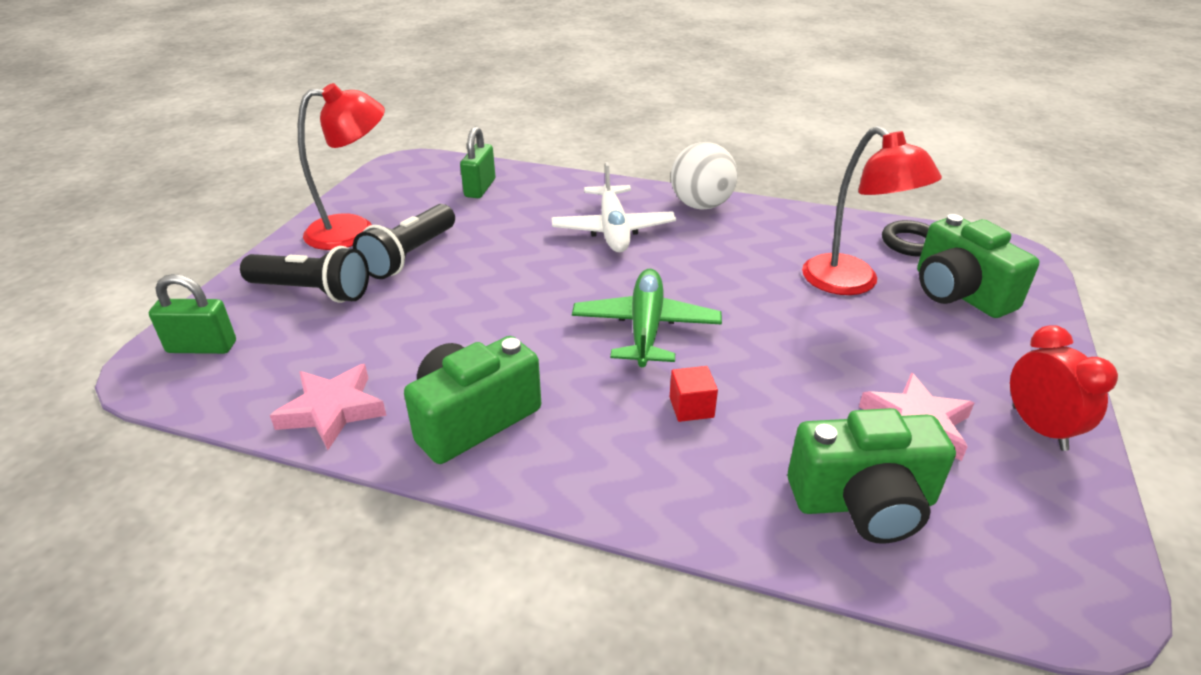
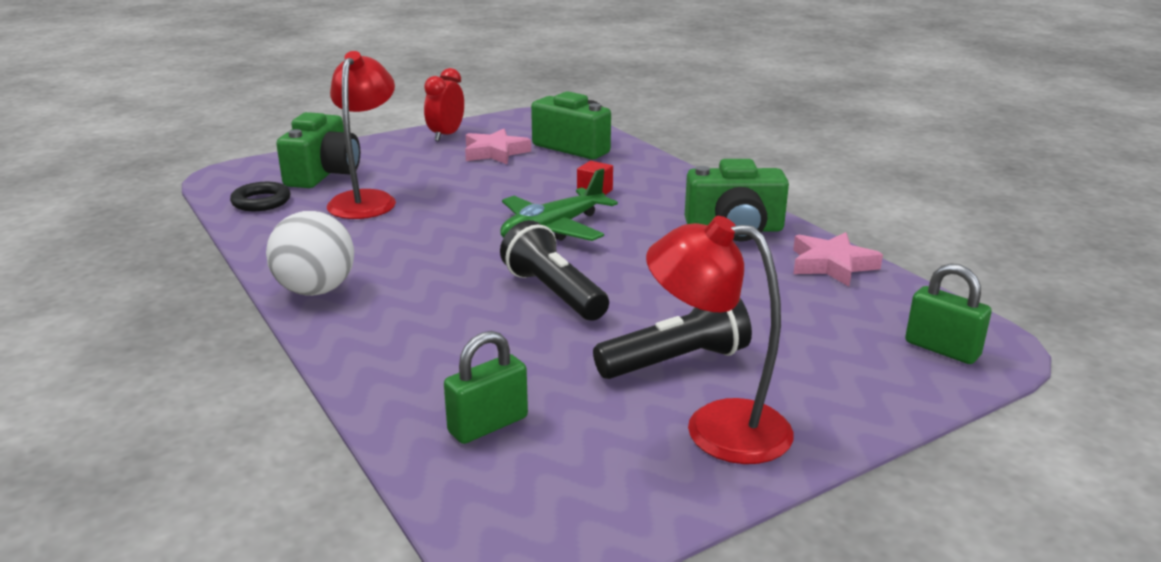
camera: 140 degrees left, 10 degrees down
black flashlight [240,246,369,303] -> black flashlight moved to [500,220,609,320]
white plane [551,162,676,252] -> none

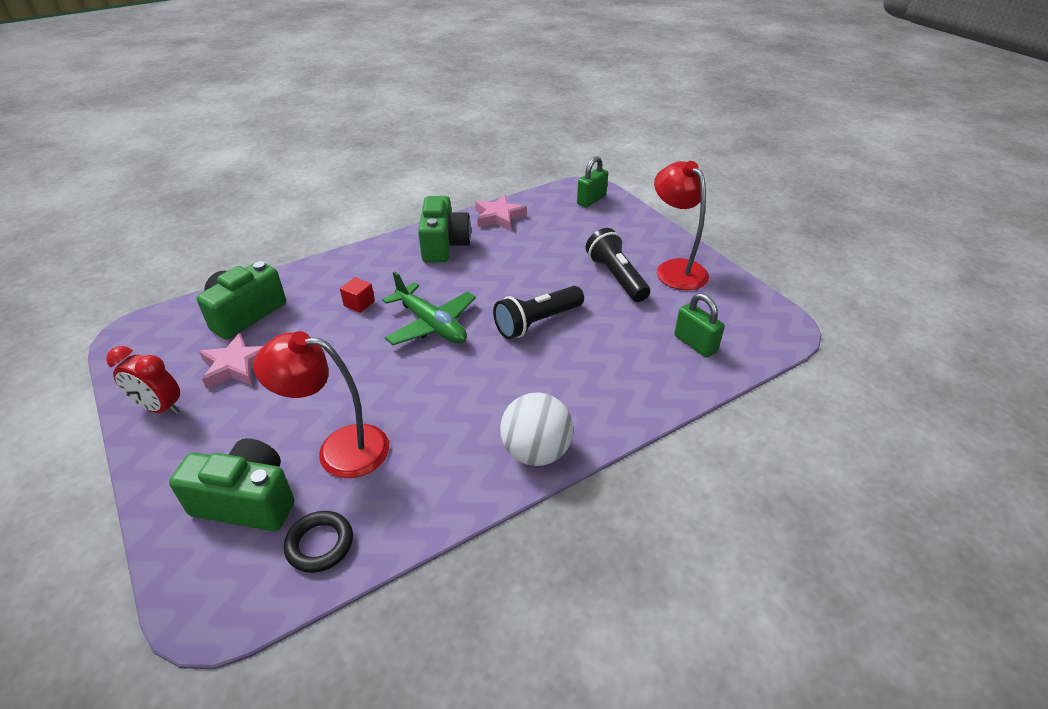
camera: 90 degrees left, 15 degrees up
red lamp [646,216,793,464] -> red lamp turned 135 degrees clockwise [654,161,709,290]

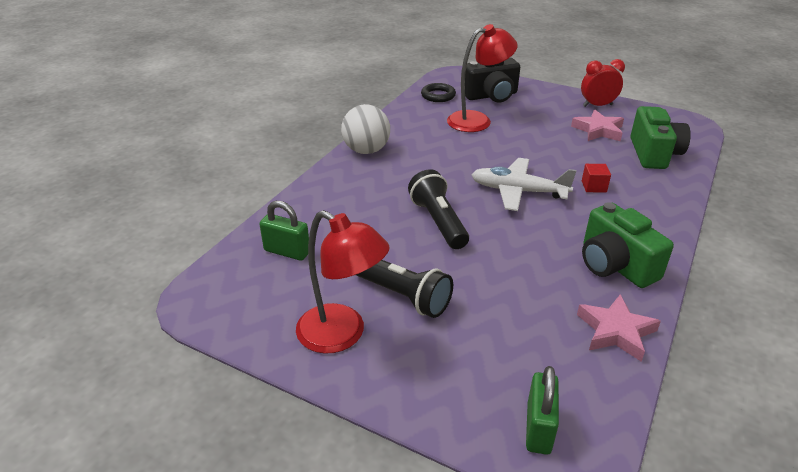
camera: 150 degrees right, 5 degrees down
green camera [169,438,295,531] -> black camera [465,58,520,102]
green plane [382,271,476,345] -> white plane [471,158,577,211]
black flashlight [493,286,584,339] -> black flashlight turned 45 degrees counterclockwise [408,169,469,249]

